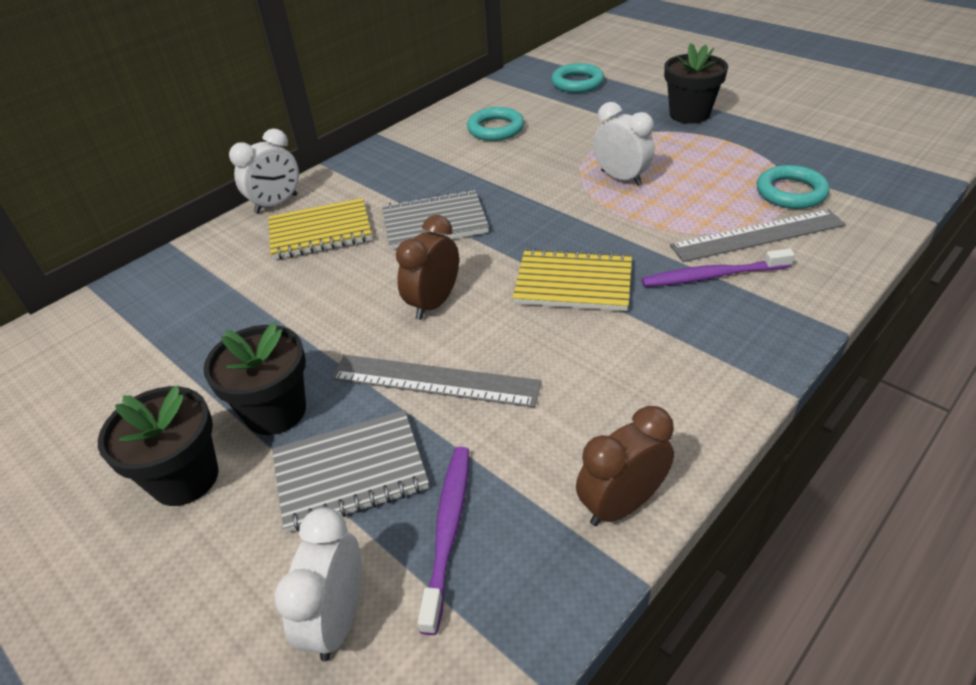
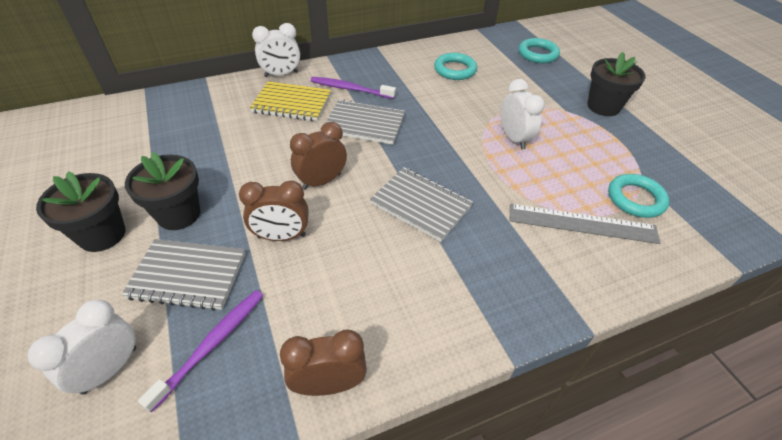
camera: 20 degrees right, 5 degrees up
grey ruler [331,355,542,408] -> brown clock [239,180,309,241]
yellow notebook [513,248,632,311] -> grey notebook [370,167,473,242]
purple toothbrush [642,248,795,287] -> purple toothbrush moved to [311,77,396,99]

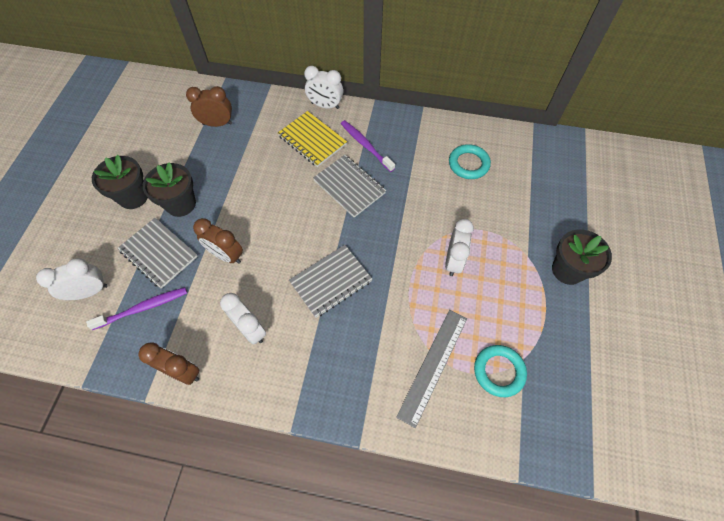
camera: 35 degrees right, 15 degrees up
brown clock [290,122,347,190] -> brown clock moved to [186,86,232,127]
grey notebook [370,167,473,242] -> grey notebook turned 75 degrees clockwise [289,245,372,318]
grey ruler [510,204,660,244] -> grey ruler turned 75 degrees clockwise [396,310,467,428]
turquoise ring [519,38,560,63] -> none
none -> white clock [220,293,266,344]

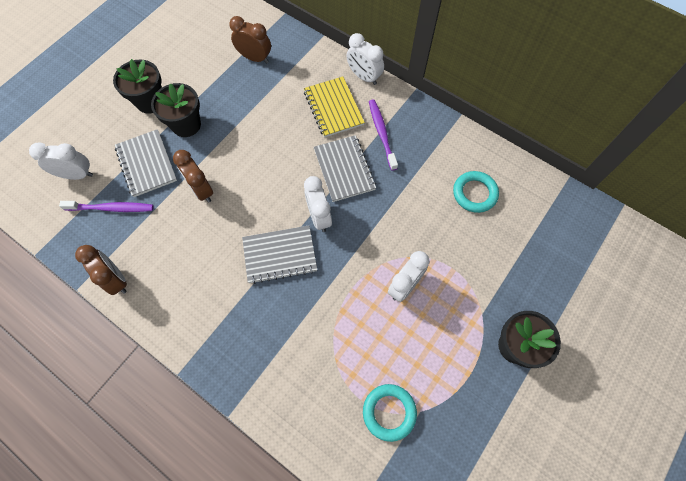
camera: 25 degrees right, 5 degrees up
white clock [220,293,266,344] -> white clock moved to [304,176,332,232]
grey ruler [396,310,467,428] -> none

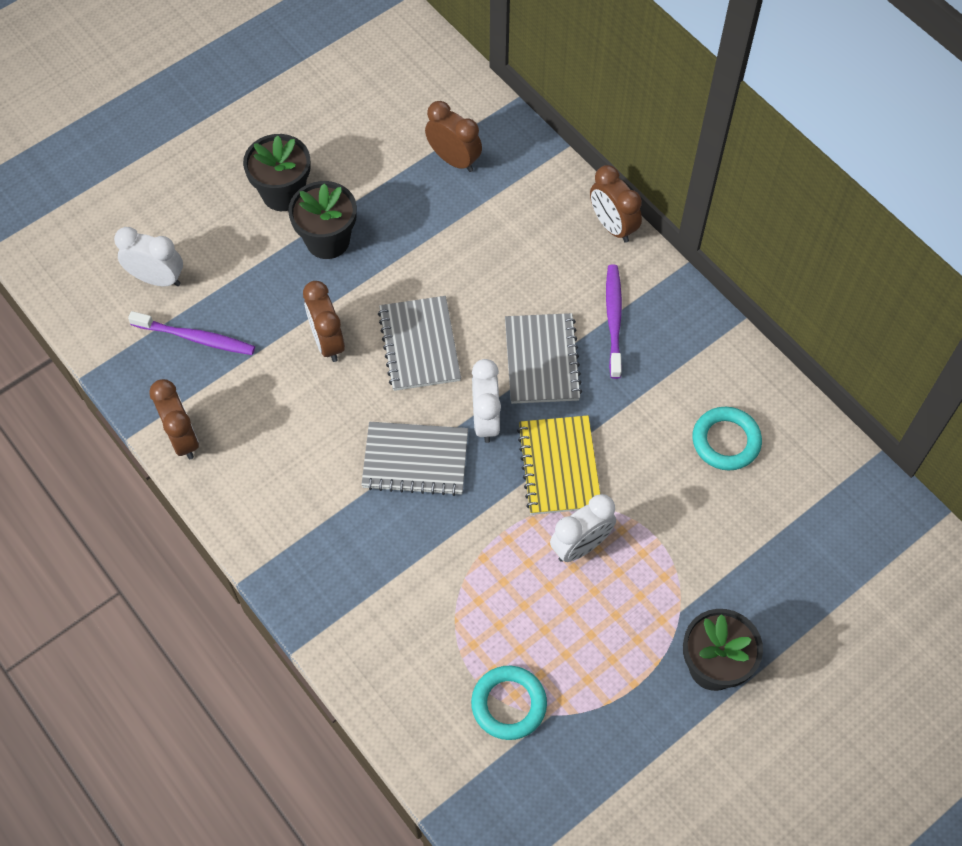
camera: 15 degrees right, 5 degrees down
grey notebook [115,129,177,197] -> grey notebook moved to [378,296,461,391]
yellow notebook [304,76,365,138] -> yellow notebook moved to [517,415,600,515]
white clock [347,33,384,85] -> brown clock [590,165,642,243]

